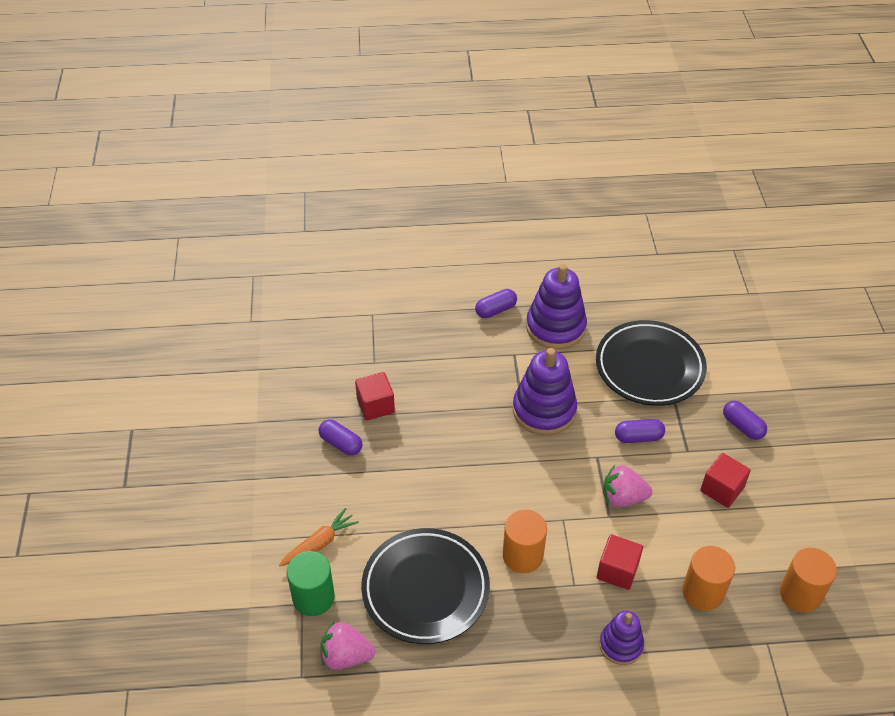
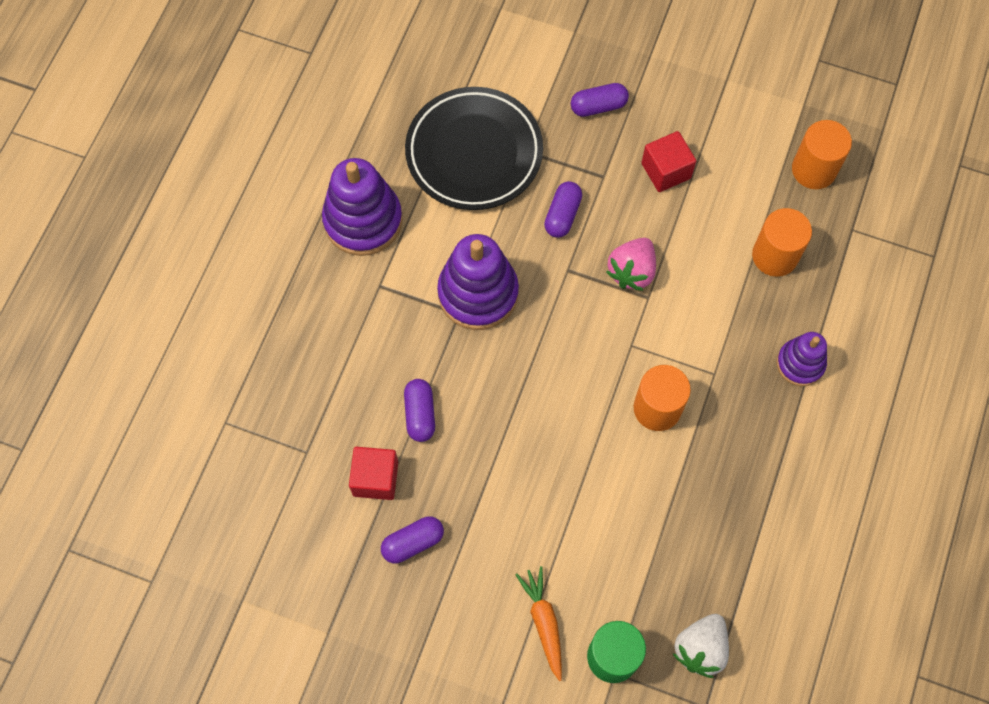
camera: 65 degrees left, 20 degrees up
pink strawberry [321,622,375,670] -> white strawberry [673,614,729,678]
black plate [361,528,490,644] -> none
purple capsule [475,289,517,318] -> purple capsule moved to [404,379,435,442]
red cube [597,534,643,590] -> none

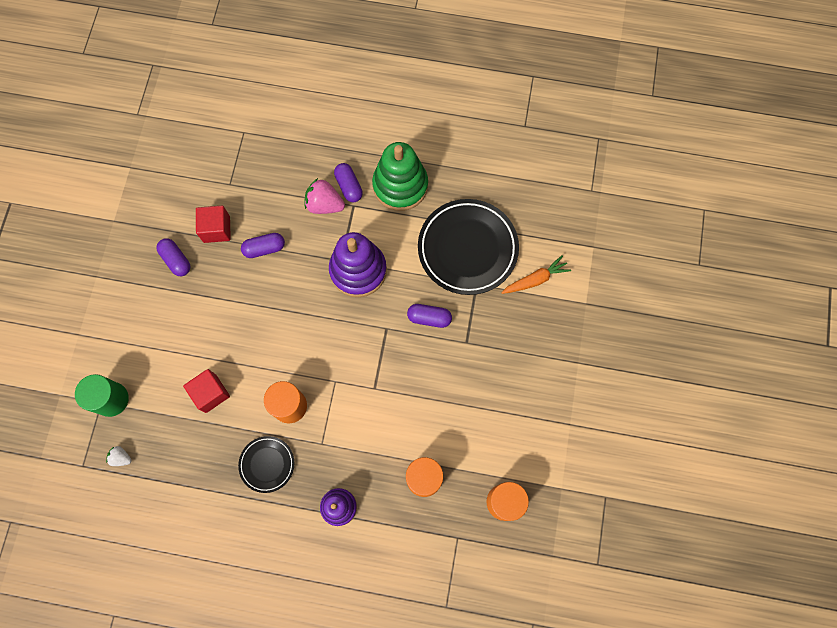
camera: 80 degrees right, 5 degrees up
purple stacking toy [322,158,403,256] -> green stacking toy [372,142,428,211]
orange carrot [515,566,562,681] -> orange carrot moved to [501,255,571,294]
purple capsule [571,83,629,117] -> purple capsule moved to [334,163,363,202]
pink strawberry [606,238,656,291] -> pink strawberry moved to [305,178,345,214]
red cube [641,131,696,192] -> red cube moved to [183,369,230,413]
white strawberry [673,614,729,678] -> white strawberry [106,446,132,466], size x0.54
none -> black plate [238,436,294,493]

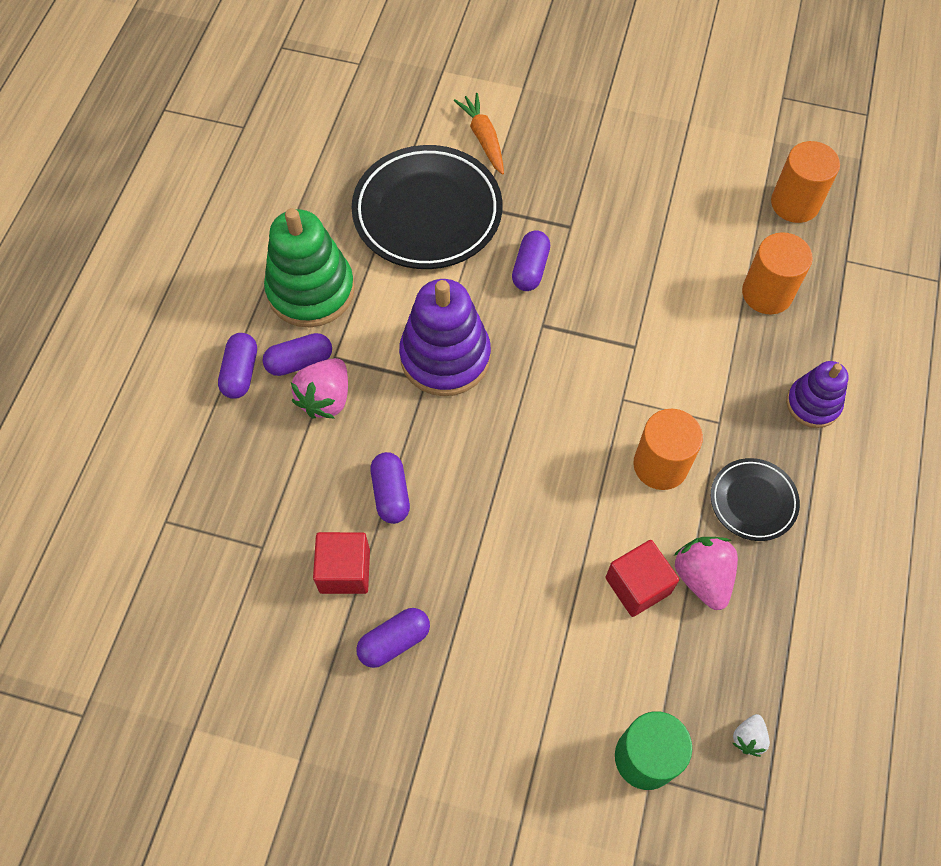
camera: 85 degrees left, 10 degrees down
none -> purple capsule [218,333,257,399]
none -> pink strawberry [674,537,738,610]

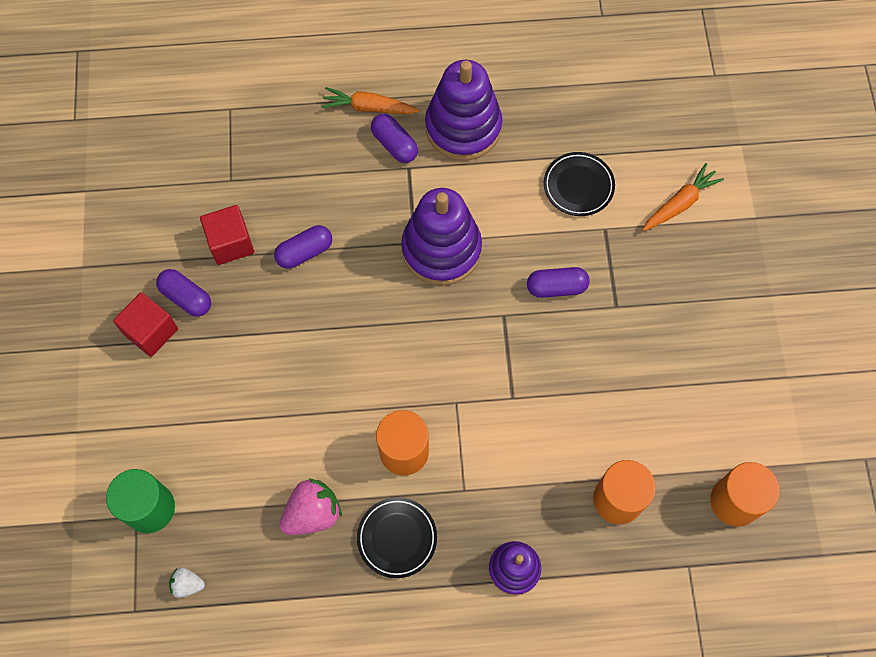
camera: 70 degrees right, 5 degrees up
purple capsule [218,333,257,399] -> orange carrot [321,87,420,114]
green stacking toy [264,208,355,327] -> purple stacking toy [425,60,502,160]
pink strawberry [291,358,348,419] -> none
black plate [352,145,503,269] -> black plate [544,152,615,216], size x0.51
red cube [605,540,679,617] -> red cube moved to [113,292,178,357]

